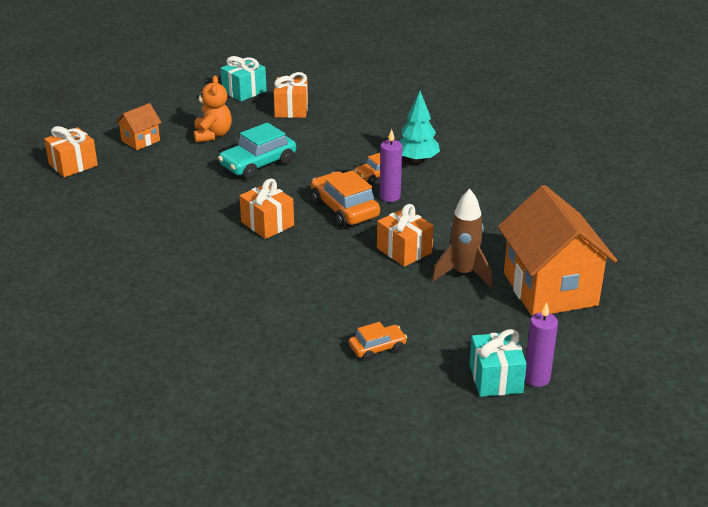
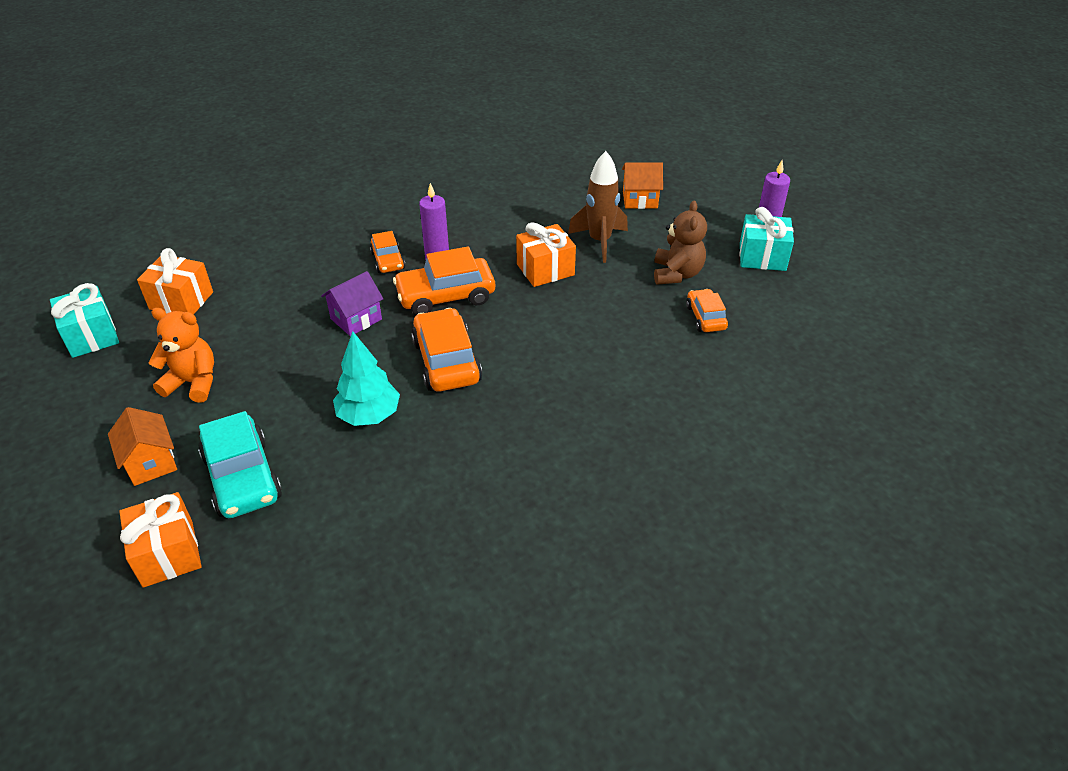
camera: 75 degrees left, 10 degrees up
turquoise car [218,122,296,179] -> turquoise car moved to [198,411,282,518]
orange gift [239,179,294,239] -> orange car [411,308,482,392]
turquoise tree [399,91,440,163] -> turquoise tree moved to [333,331,400,426]
orange house [498,185,617,316] -> orange house [622,163,663,209], size x0.46
none -> purple house [321,271,383,336]
none -> brown teddy bear [654,201,707,285]

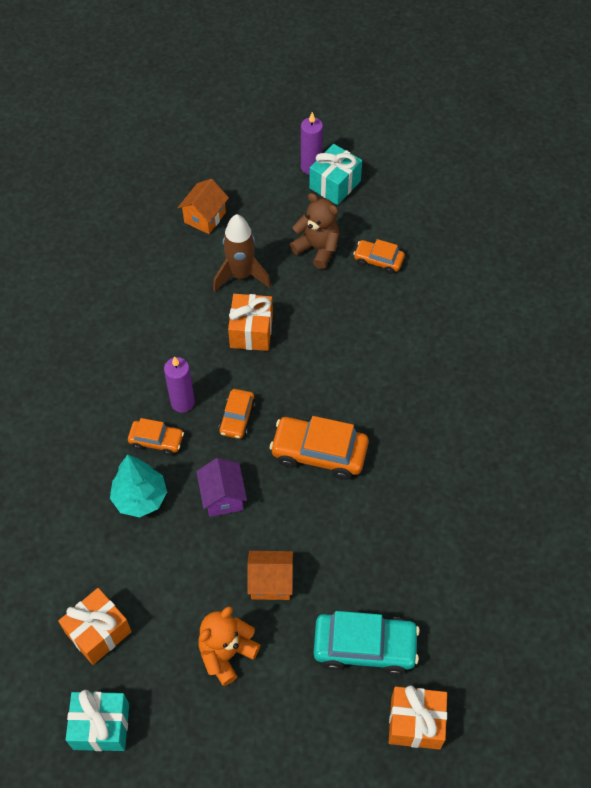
camera: 60 degrees left, 15 degrees up
orange house [108,407,177,486] -> orange house moved to [247,551,293,600]
turquoise tree [333,331,400,426] -> turquoise tree moved to [110,454,167,517]
orange car [393,247,495,315] -> orange car [219,389,256,439], size x0.58

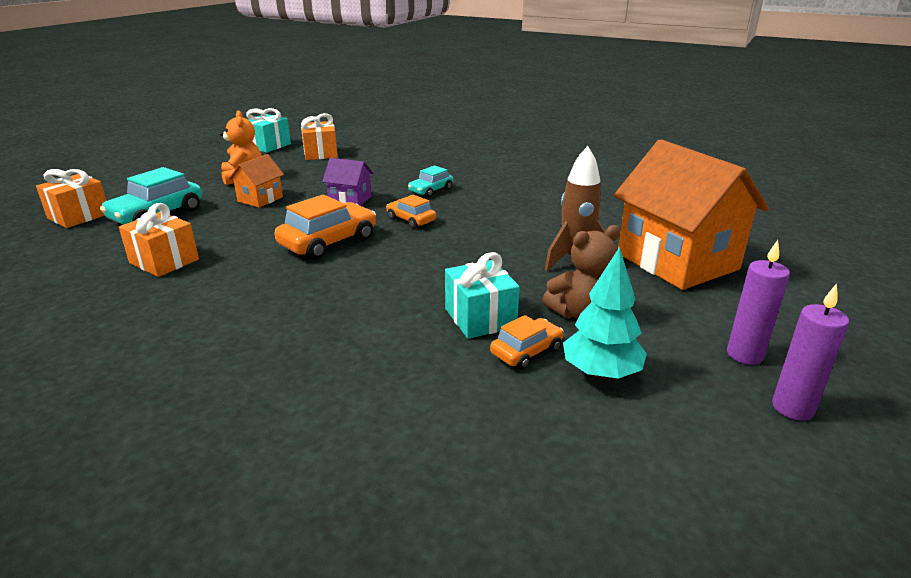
camera: 120 degrees right, 30 degrees down
turquoise tree [110,454,167,517] -> turquoise tree moved to [563,247,647,379]
orange car [128,418,184,456] -> turquoise car [408,166,453,197]
purple candle [164,356,195,413] -> purple candle moved to [772,283,849,420]
orange house [178,179,229,234] -> orange house [614,139,769,290], size x2.18
orange gift [228,294,273,351] -> orange gift moved to [119,203,199,277]
turquoise gift [309,144,362,205] -> turquoise gift moved to [445,252,520,339]

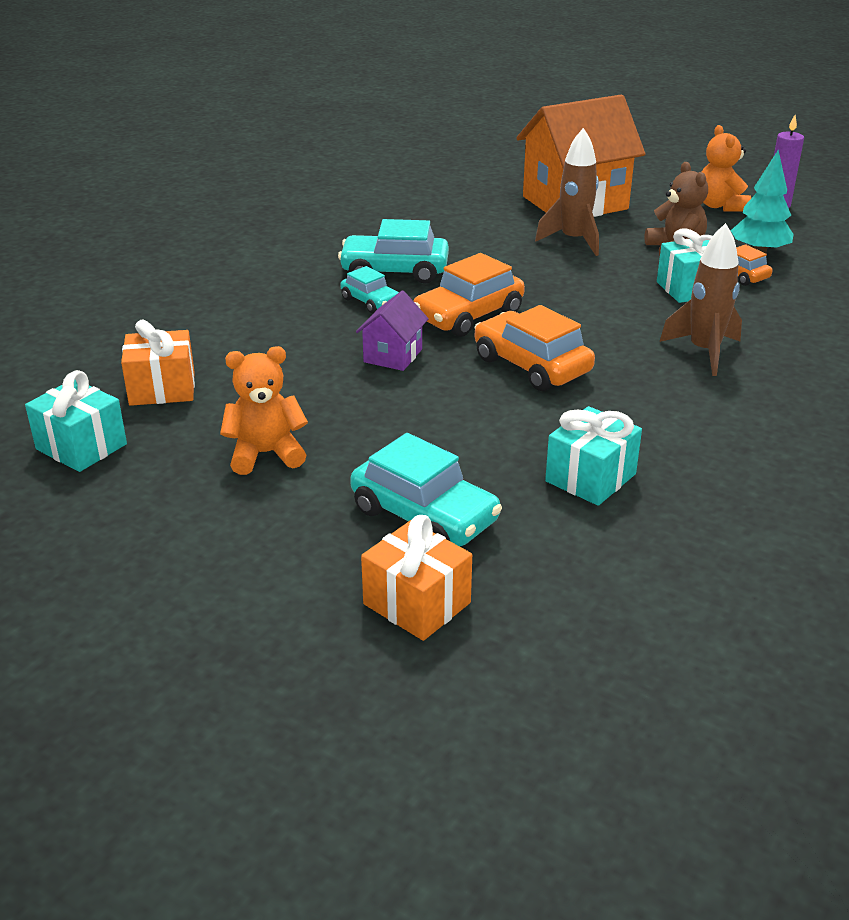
camera: 85 degrees left, 5 degrees up
orange gift [119,203,199,277] -> turquoise gift [545,406,642,506]
orange house [229,154,284,208] -> none
orange car [386,195,436,229] -> orange car [414,253,525,337], size x1.74
purple candle [727,240,790,365] -> orange teddy bear [702,125,751,212]
none -> turquoise car [338,219,449,284]
none -> brown rocket [660,223,742,376]

